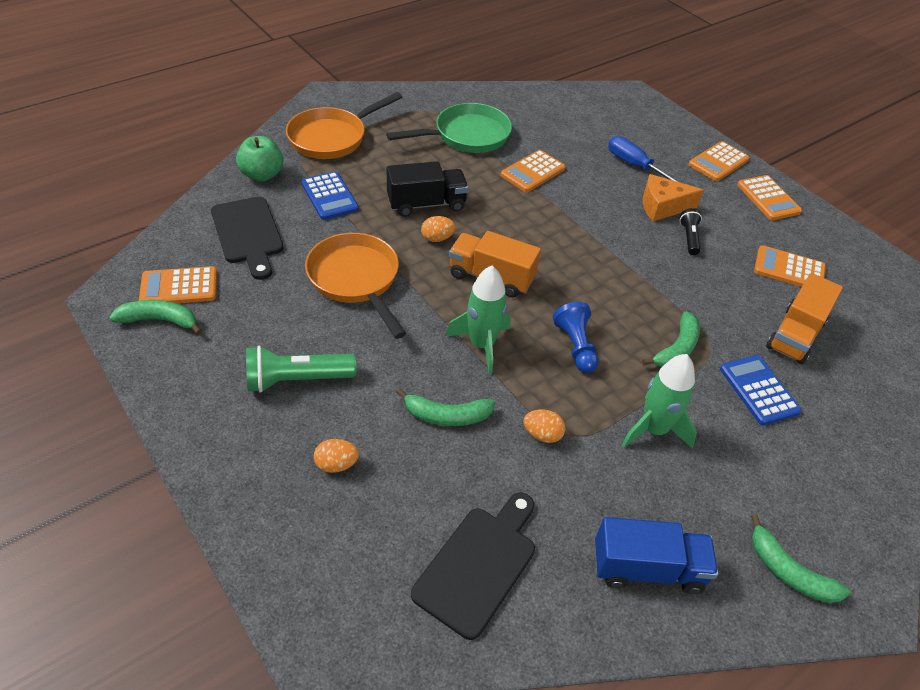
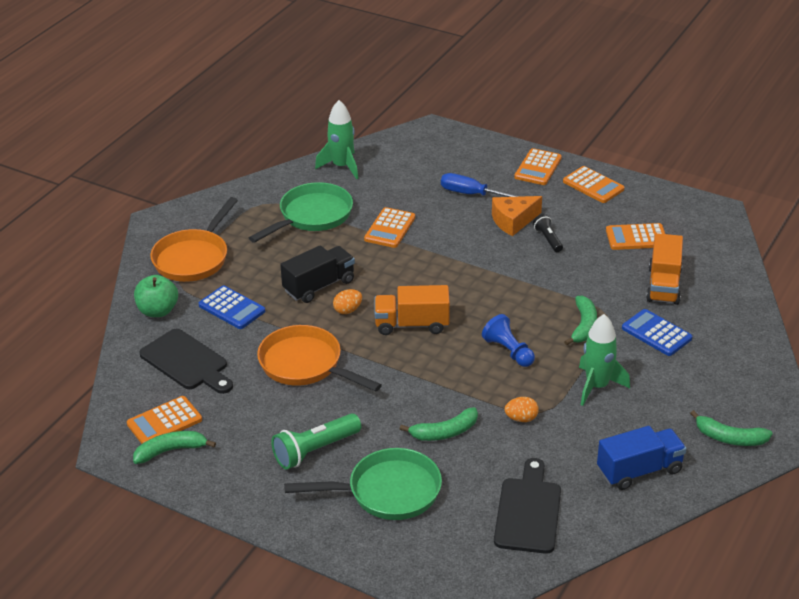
camera: 20 degrees left, 10 degrees down
orange egg [314,439,359,473] -> green pan [284,448,442,520]
green rocket [446,265,510,374] -> green rocket moved to [315,100,358,179]

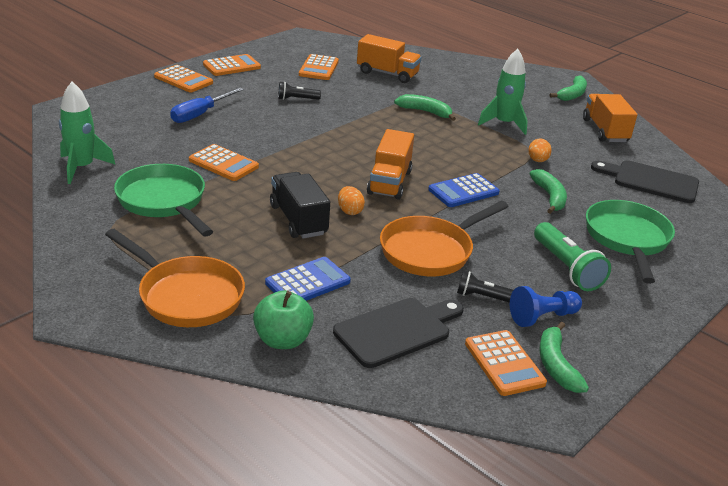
camera: 80 degrees left, 5 degrees down
blue pawn [482,314,535,367] -> blue pawn moved to [510,286,582,327]
orange cheese [492,196,542,236] -> none
blue truck [597,426,687,490] -> orange truck [583,94,637,142]
blue calculator [622,309,692,356] -> blue calculator moved to [428,173,500,207]
none -> black flashlight [457,271,513,303]

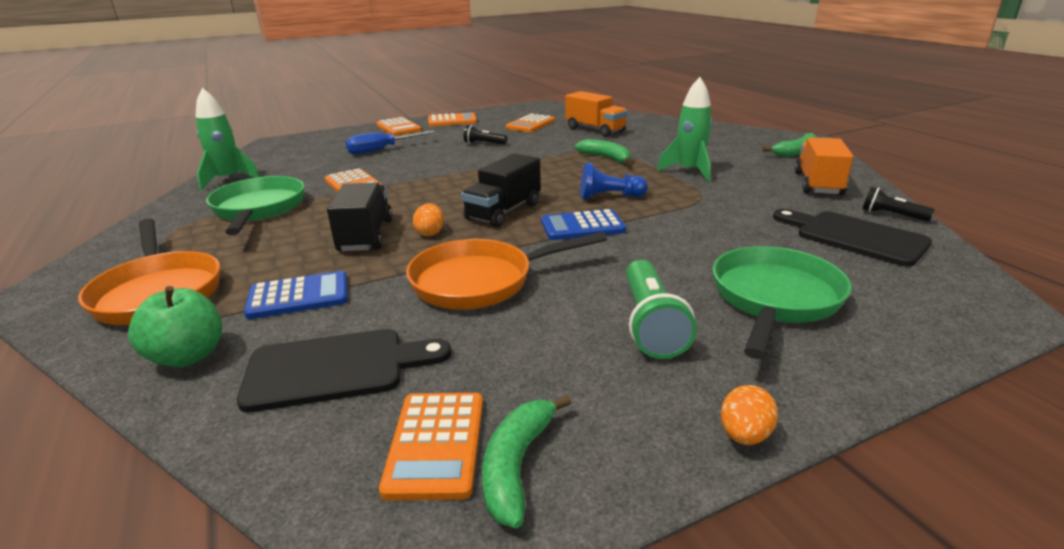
camera: 25 degrees right, 5 degrees down
orange truck [367,129,414,200] -> black truck [461,153,541,227]
black flashlight [457,271,513,303] -> black flashlight moved to [862,187,935,221]
blue pawn [510,286,582,327] -> blue pawn moved to [580,163,648,200]
orange egg [528,139,552,162] -> orange egg moved to [721,385,778,445]
green banana [529,169,567,214] -> none

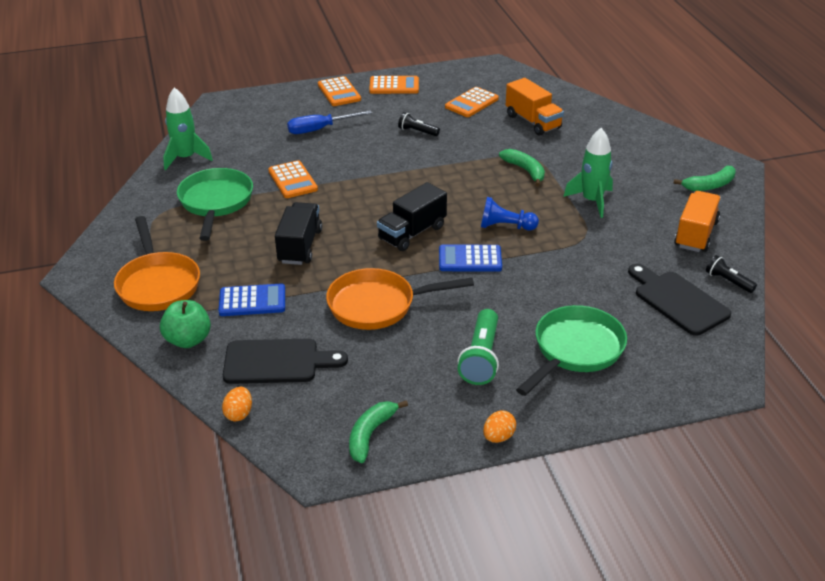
camera: 10 degrees right, 10 degrees up
orange calculator [379,393,483,500] -> none
orange egg [413,203,444,236] -> orange egg moved to [222,387,252,422]

